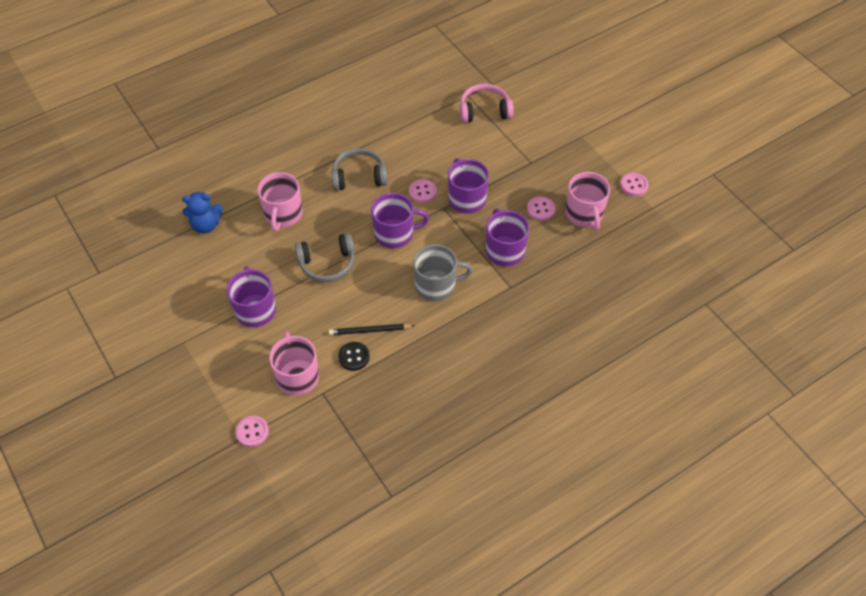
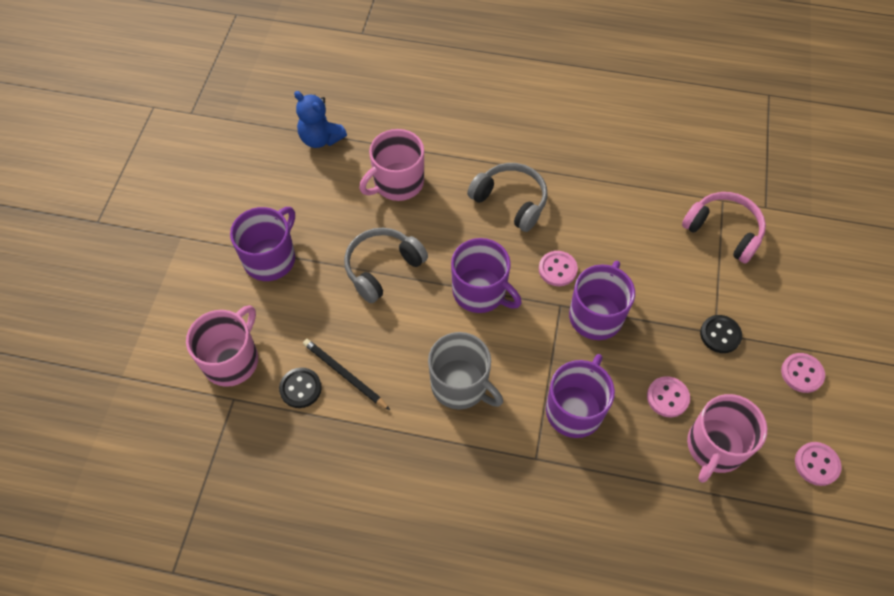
camera: 45 degrees right, 5 degrees up
pink button [236,416,269,447] -> pink button moved to [781,353,825,393]
grey headphones [295,233,355,282] -> grey headphones turned 105 degrees clockwise [344,228,428,303]
none -> black button [700,315,742,353]

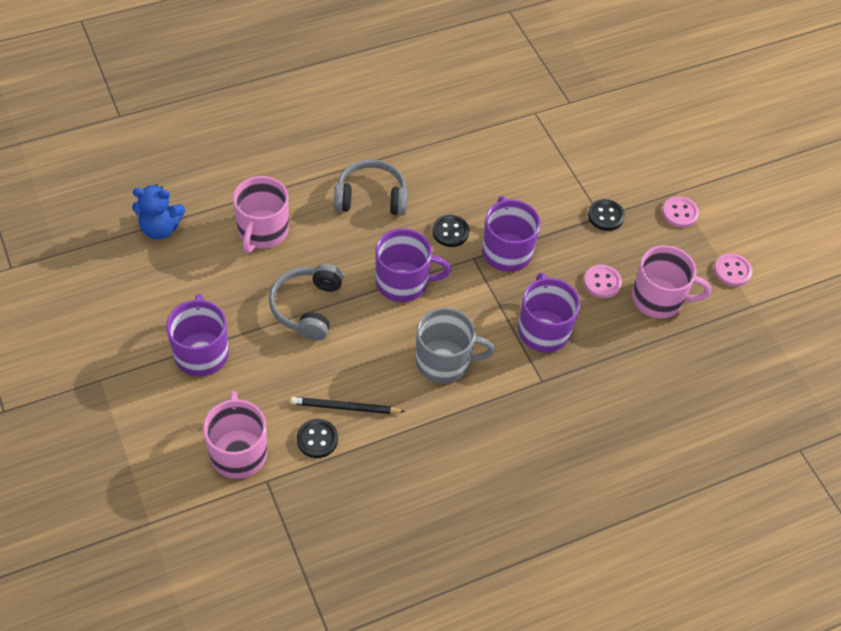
camera: 40 degrees left, 5 degrees down
pink button [539,251,578,286] -> black button [432,215,469,247]
pink headphones [682,192,766,264] -> none
pink mug [687,394,767,483] -> pink mug turned 75 degrees counterclockwise [632,245,711,318]

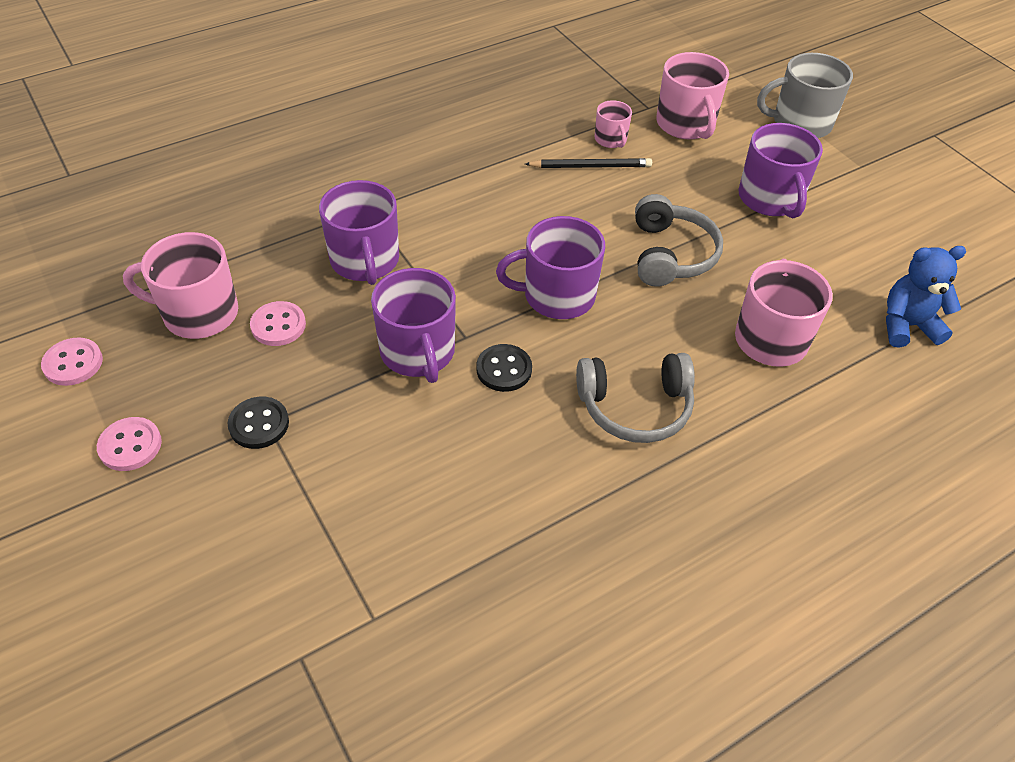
camera: 175 degrees right, 5 degrees down
black button [297,419,338,458] -> pink mug [595,100,632,148]
grey mug [415,308,495,384] -> grey mug moved to [757,53,853,138]

